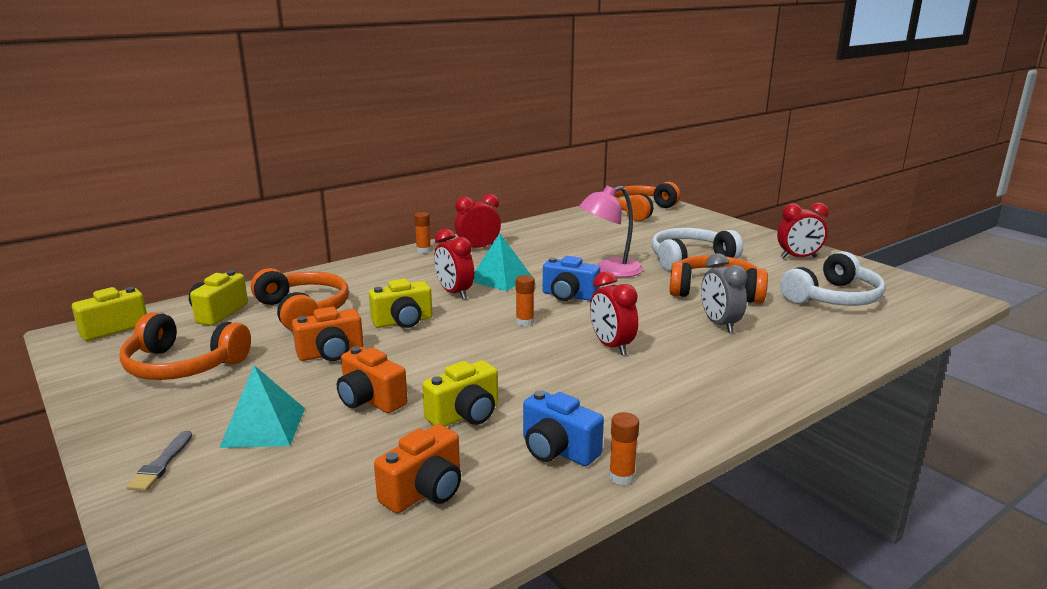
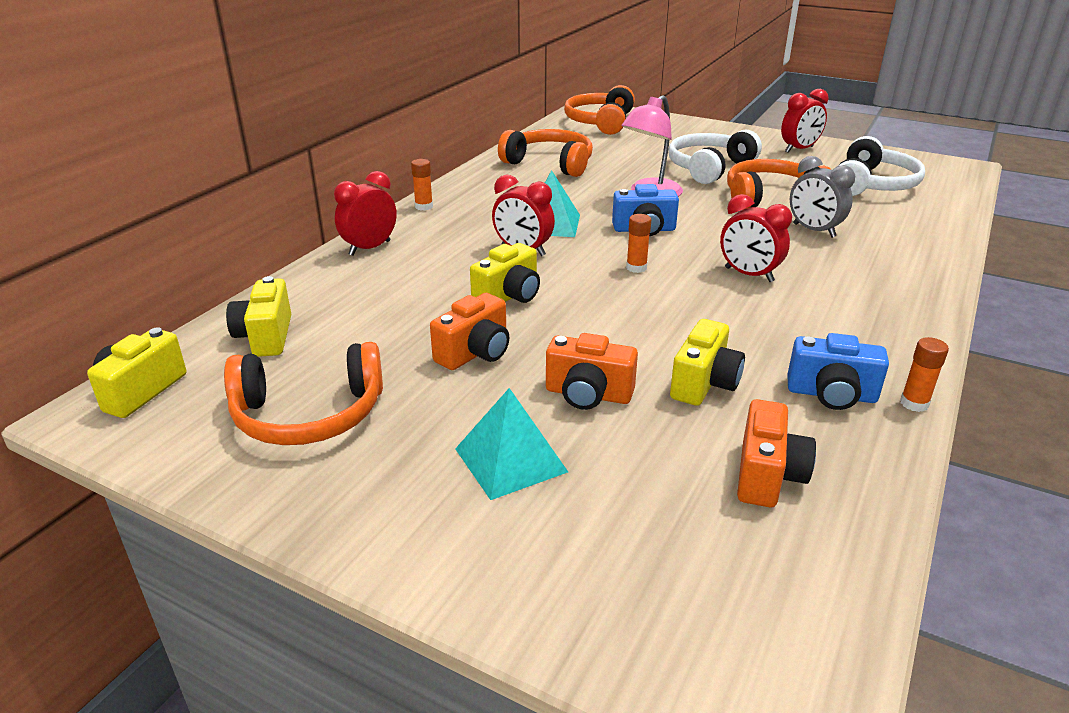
camera: 25 degrees left, 10 degrees up
grey brush [127,431,192,491] -> none
orange headphones [251,268,349,331] -> orange headphones moved to [498,129,593,177]
red clock [455,194,501,248] -> red clock moved to [334,171,397,256]

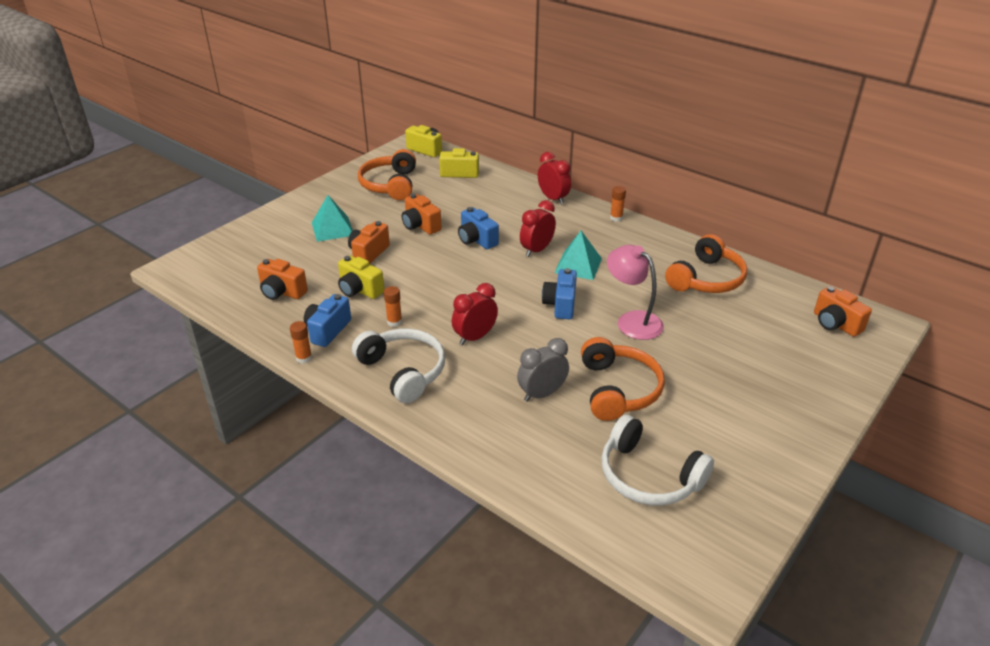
camera: 100 degrees right, 5 degrees up
yellow camera [470,243,540,303] -> blue camera [458,207,499,249]
orange headphones [564,85,635,135] -> orange camera [814,286,872,337]
orange glue stick [626,214,651,273] -> orange glue stick moved to [384,286,402,327]
white headphones [668,130,762,184] -> white headphones moved to [352,329,445,403]
red clock [781,89,828,153] -> none

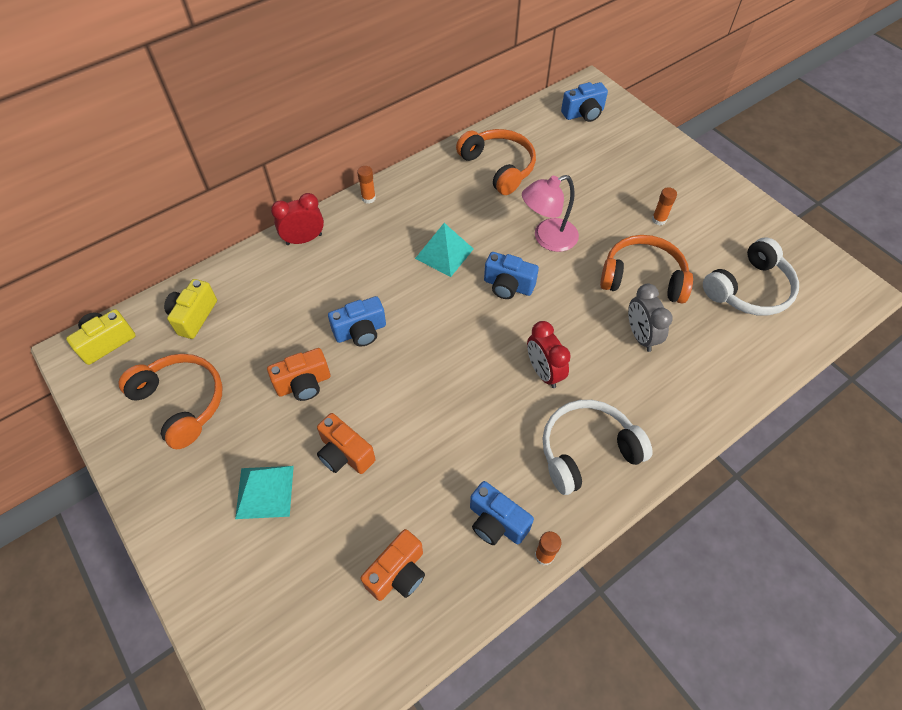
camera: 75 degrees left, 20 degrees up
yellow camera [338,255,384,299] -> none
orange headphones [358,149,416,200] -> orange headphones turned 150 degrees counterclockwise [118,354,223,449]
orange glue stick [384,286,402,327] -> orange glue stick moved to [652,187,677,225]
red clock [520,200,556,257] -> none
orange camera [814,286,872,337] -> blue camera [561,82,608,122]

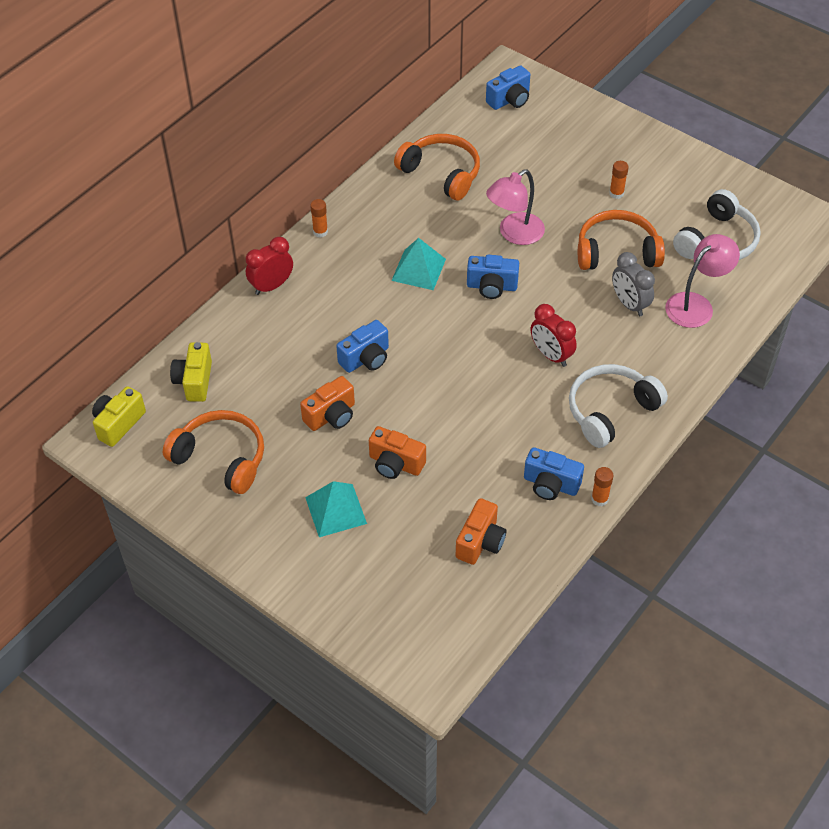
camera: 15 degrees left, 5 degrees down
none -> pink lamp [665,234,740,328]

